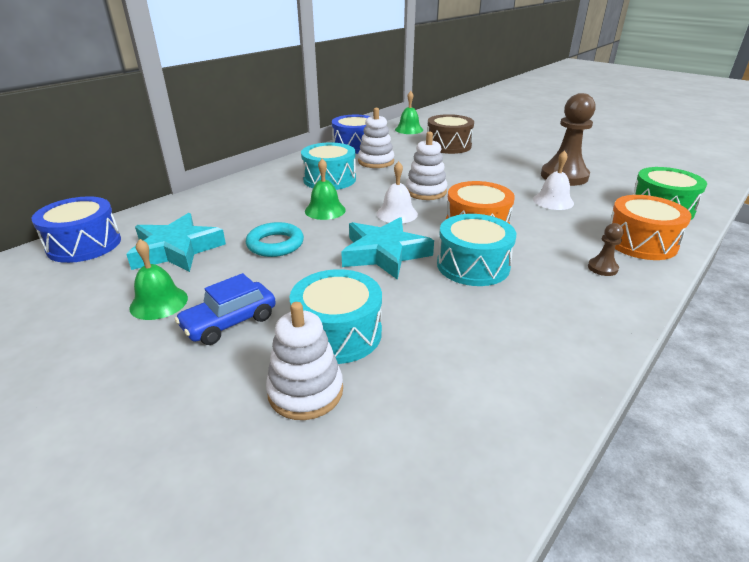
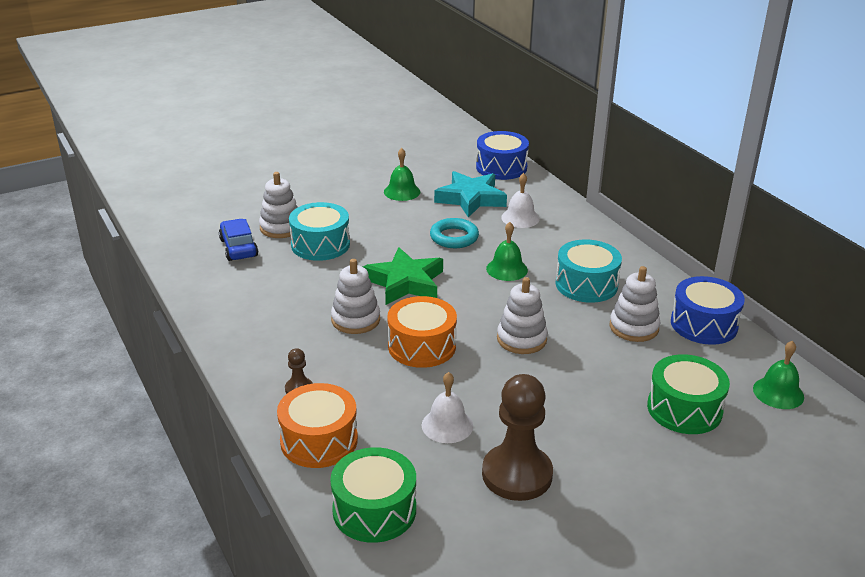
camera: 110 degrees right, 0 degrees up
blue car [175,273,276,345] -> blue car moved to [219,219,258,261]
turquoise star [341,217,434,280] -> green star [363,247,443,305]
white bell [377,161,418,223] -> white bell moved to [501,173,540,228]
brown drum [427,114,474,154] -> green drum [647,354,730,434]
turquoise drum [437,214,516,286] -> white stacking toy [331,259,380,334]

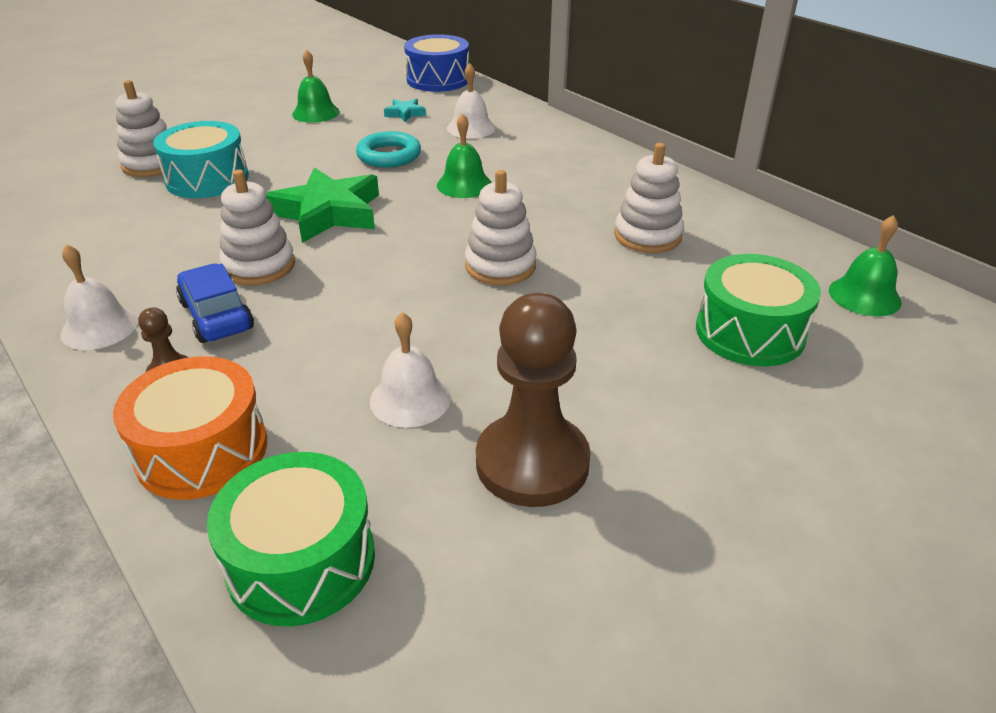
camera: 10 degrees left, 5 degrees up
blue car [219,219,258,261] -> blue car moved to [176,264,254,343]
orange drum [387,296,457,368] -> none
turquoise star [434,171,507,218] -> turquoise star [384,99,426,122], size x0.45
turquoise drum [555,239,622,303] -> none
blue drum [671,276,745,345] -> none
none -> white bell [60,244,138,350]

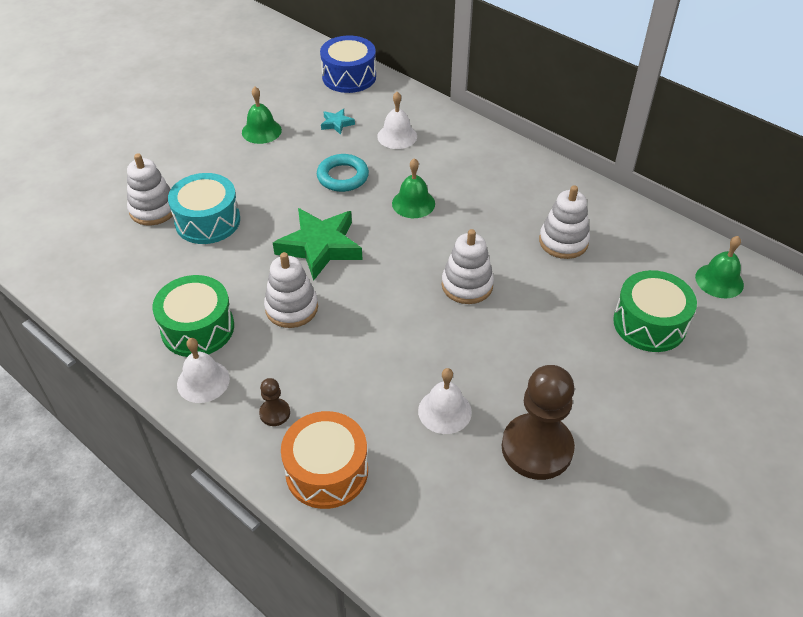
camera: 10 degrees left, 10 degrees up
blue car [176,264,254,343] -> none
green drum [207,452,375,626] -> green drum moved to [152,275,234,357]

